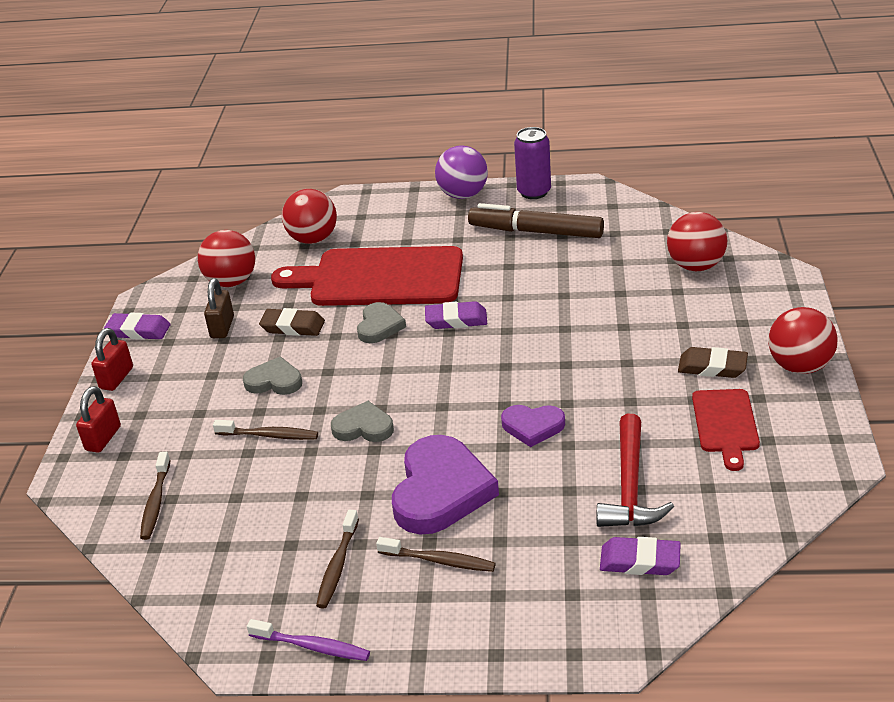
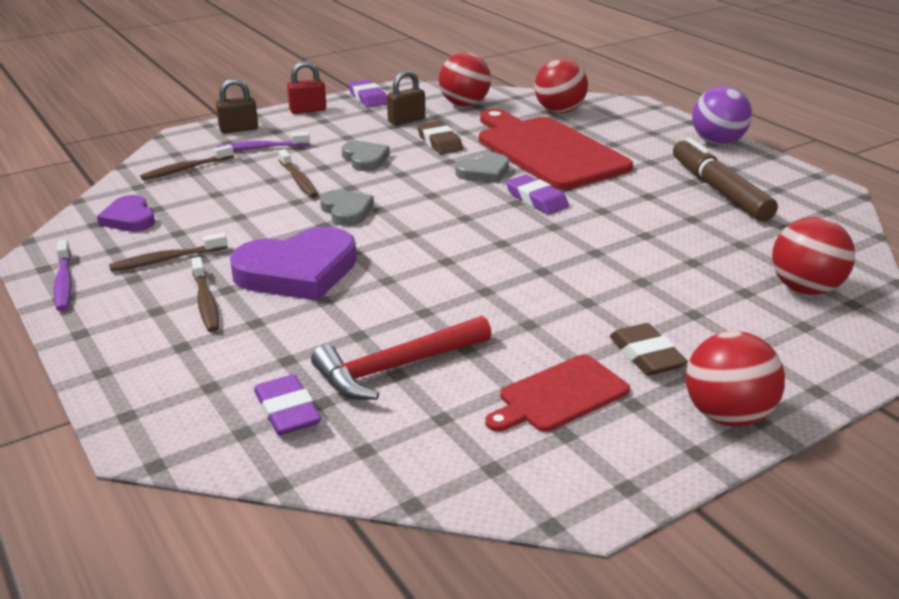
camera: 50 degrees right, 5 degrees down
red padlock [76,386,121,453] -> brown padlock [216,78,258,133]
purple heart [501,405,565,447] -> purple heart moved to [97,195,155,232]
purple can [514,127,551,199] -> none
none -> purple toothbrush [217,132,310,151]

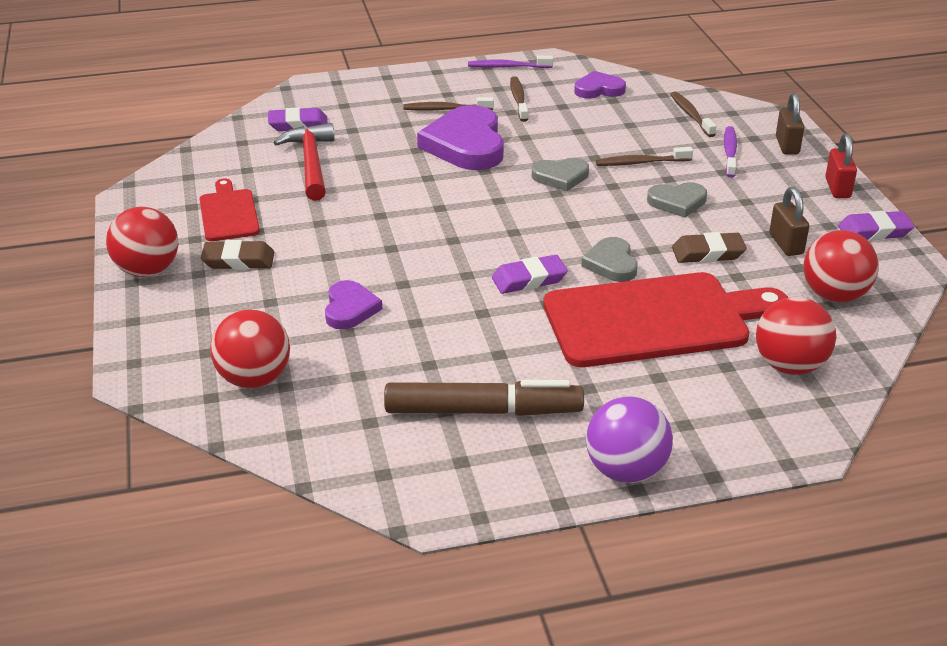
camera: 110 degrees right, 5 degrees up
none -> purple heart [325,280,382,330]

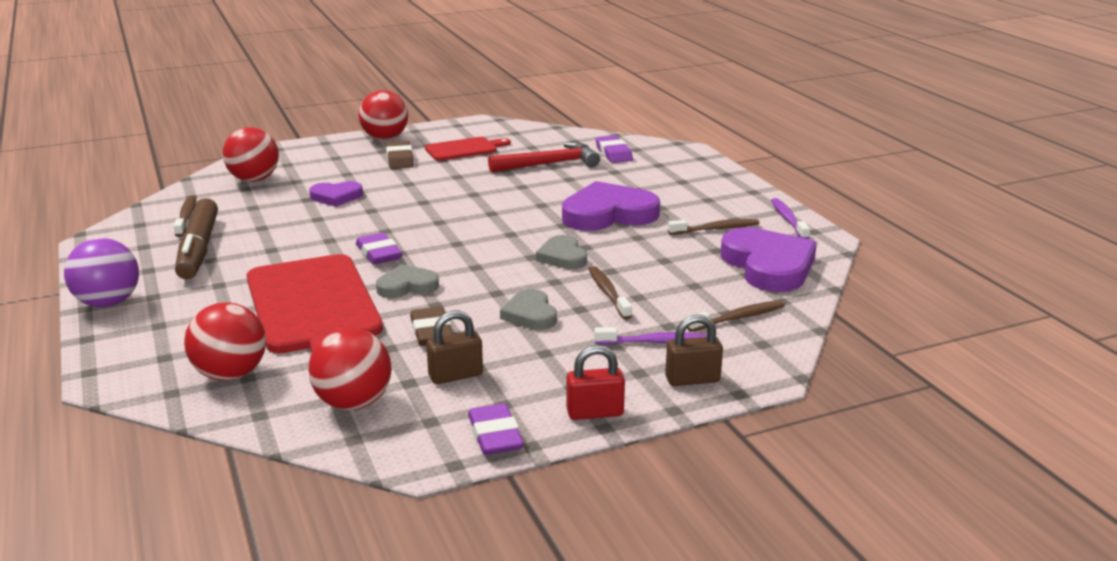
camera: 80 degrees right, 10 degrees down
brown toothbrush [403,97,494,111] -> brown toothbrush moved to [174,195,196,237]
purple heart [574,71,626,99] -> purple heart [720,227,817,292], size x1.83

